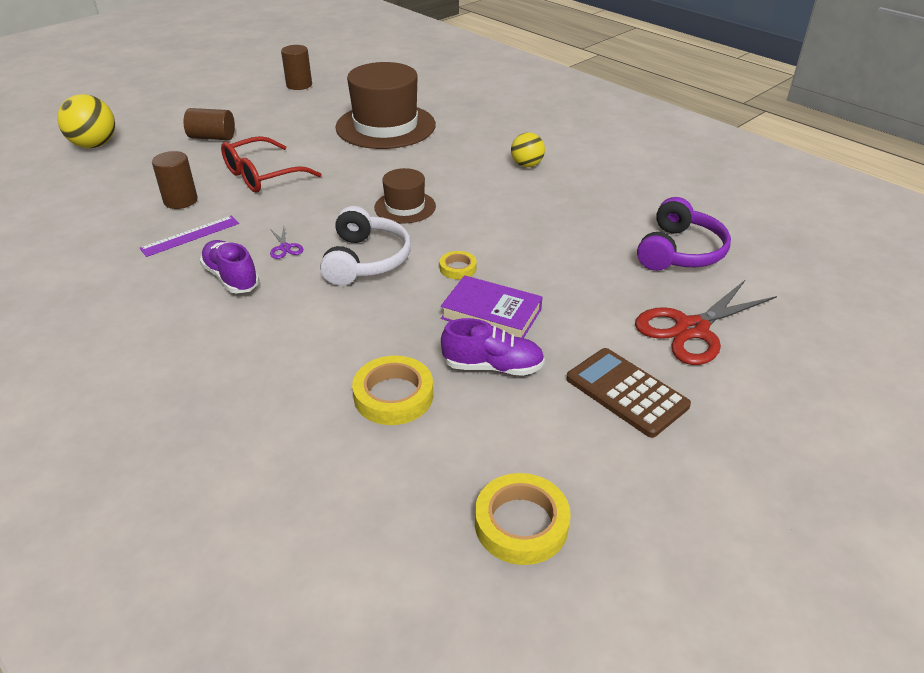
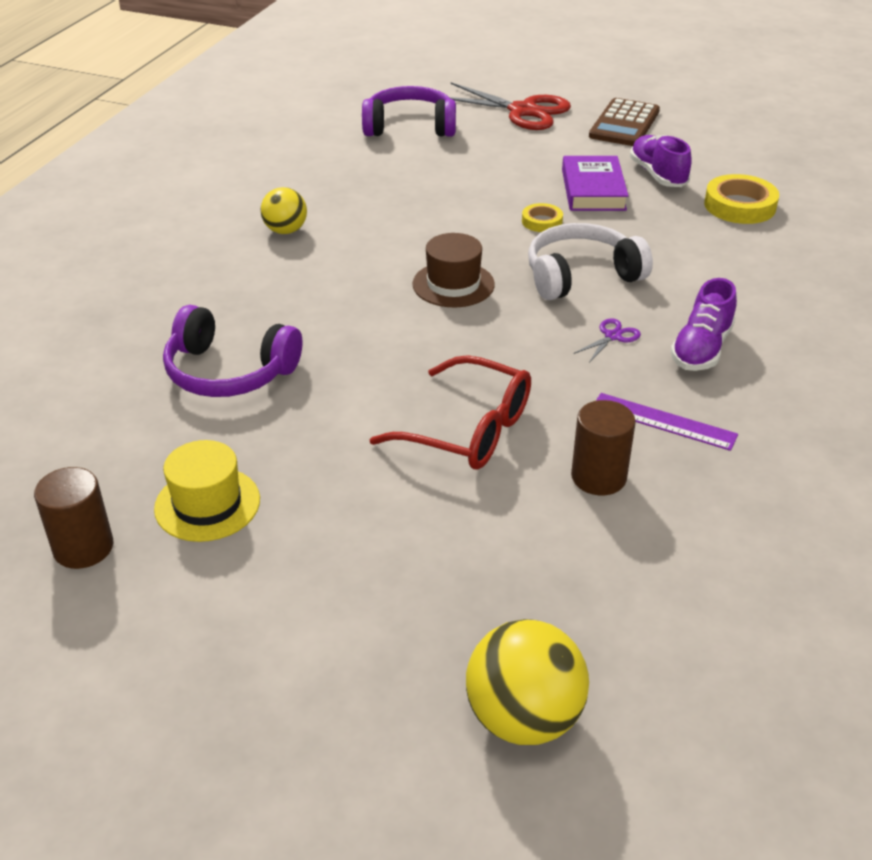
camera: 115 degrees left, 0 degrees up
brown cylinder [184,108,235,140] -> none
brown hat [335,62,436,149] -> purple headphones [163,305,302,397]
yellow tape [475,473,571,565] -> none
none -> yellow hat [154,440,260,542]

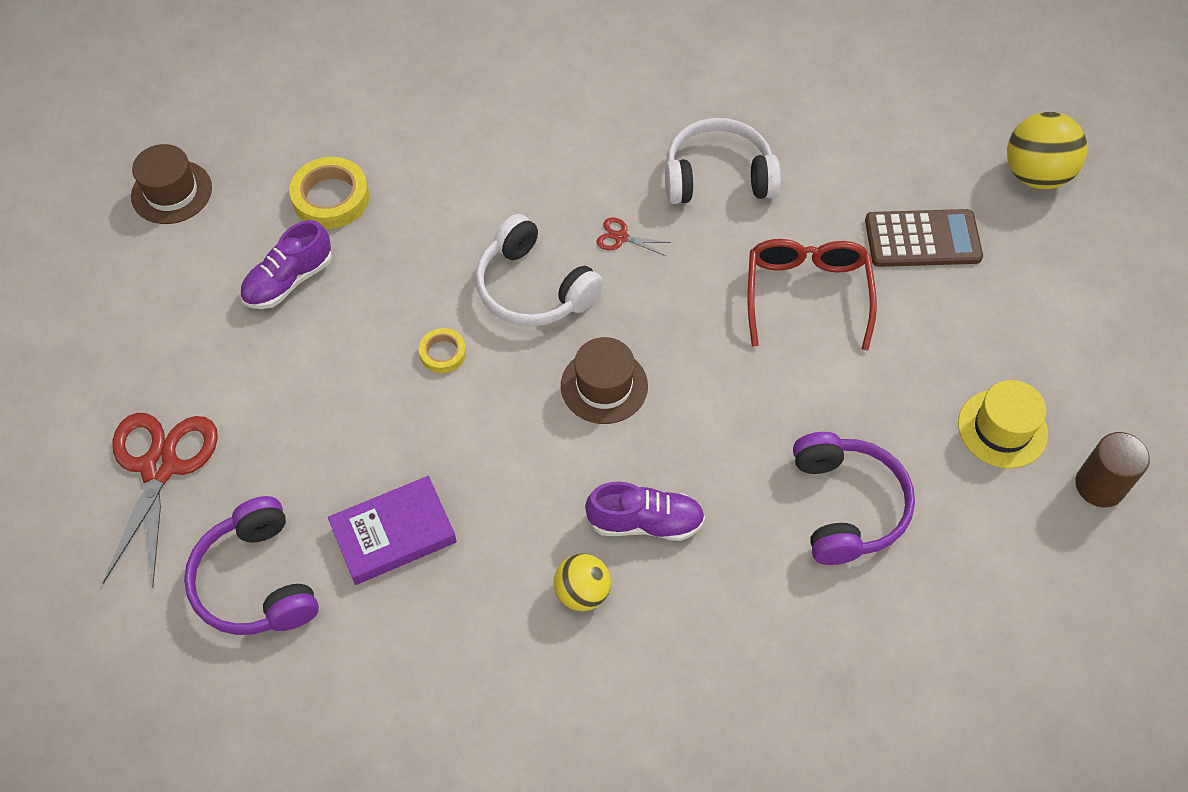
camera: 115 degrees left, 20 degrees up
purple book [562,156,629,211] -> purple book moved to [328,476,457,585]
brown cylinder [571,400,636,495] -> none
purple scissors [573,318,641,363] -> red scissors [596,218,671,256]
brown calculator [589,98,660,146] -> brown calculator moved to [865,209,983,267]
purple ruler [596,393,738,451] -> white headphones [665,118,781,204]
purple shoe [670,278,737,371] -> purple shoe moved to [585,482,705,541]
none -> brown hat [131,144,212,224]

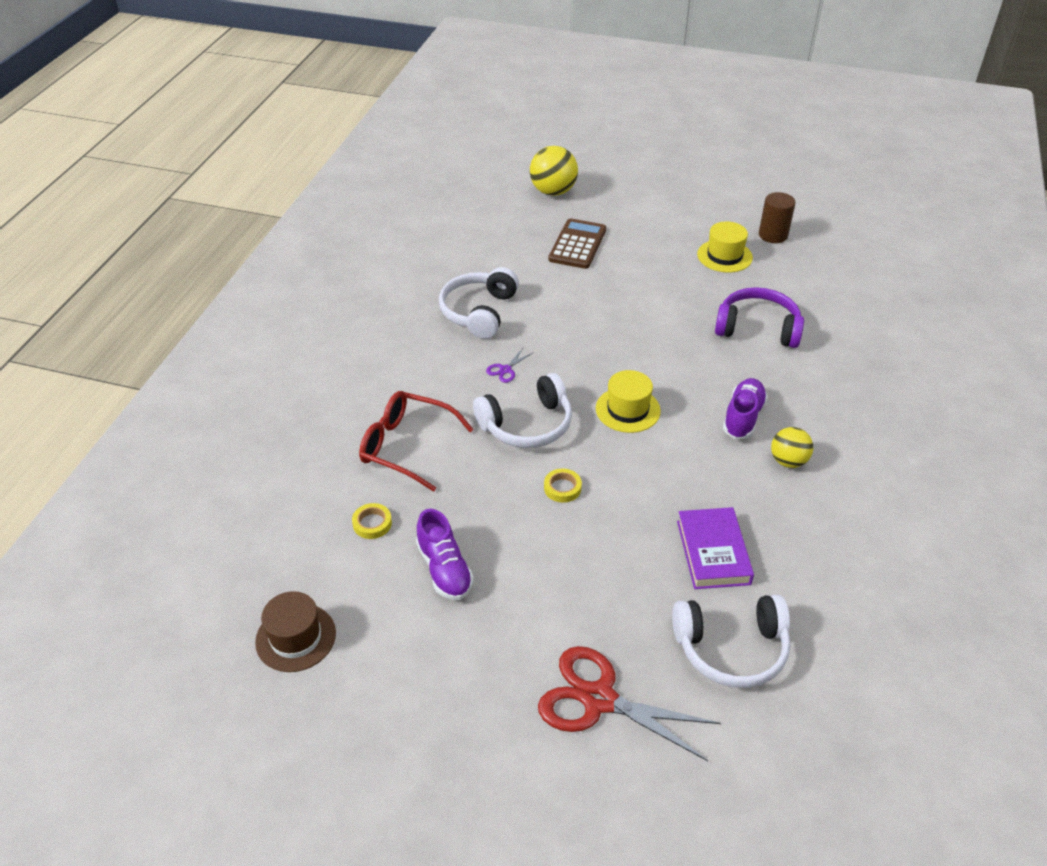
camera: 70 degrees left, 15 degrees down
purple headphones [184,496,319,635] -> white headphones [672,595,791,688]
yellow tape [289,157,369,229] -> yellow tape [352,503,392,539], size x0.57
brown hat [561,337,648,424] -> yellow hat [596,370,661,433]
red scissors [596,218,671,256] -> purple scissors [486,348,534,383]
red glasses [747,239,877,351] -> red glasses moved to [359,391,473,492]

